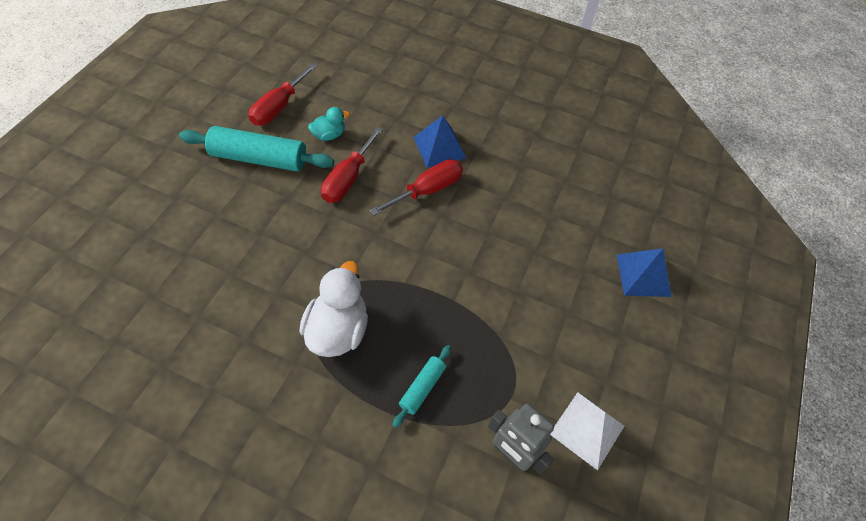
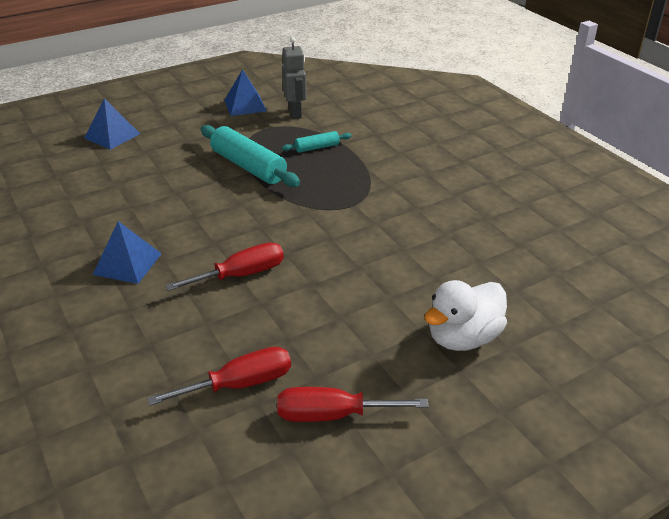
camera: 140 degrees left, 20 degrees down
turquoise rolling pin [179,126,334,172] -> turquoise rolling pin moved to [201,125,300,187]
white duck [299,261,368,357] -> white duck moved to [424,280,507,351]
turquoise duck [308,107,350,141] -> none
red screwdriver [370,159,463,216] -> red screwdriver moved to [277,387,429,422]
white pyramid [550,392,624,471] -> blue pyramid [224,69,267,116]

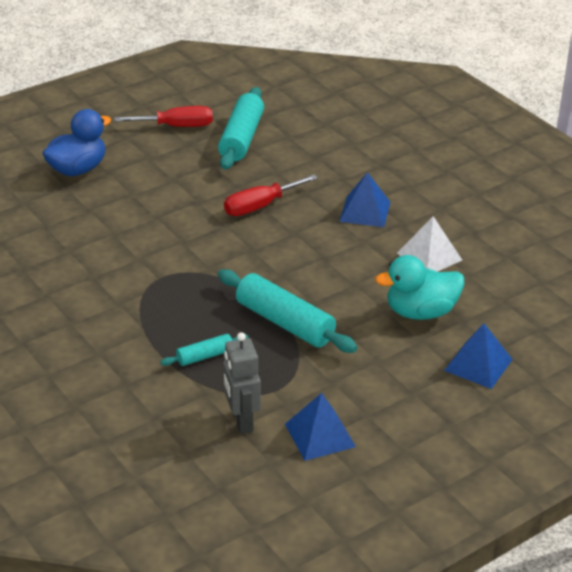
camera: 175 degrees right, 0 degrees up
red screwdriver [147,347,291,406] -> turquoise rolling pin [218,87,264,170]
white duck [424,280,507,351] -> blue duck [42,109,111,176]
none -> turquoise duck [375,255,464,320]
none -> white pyramid [397,216,462,272]

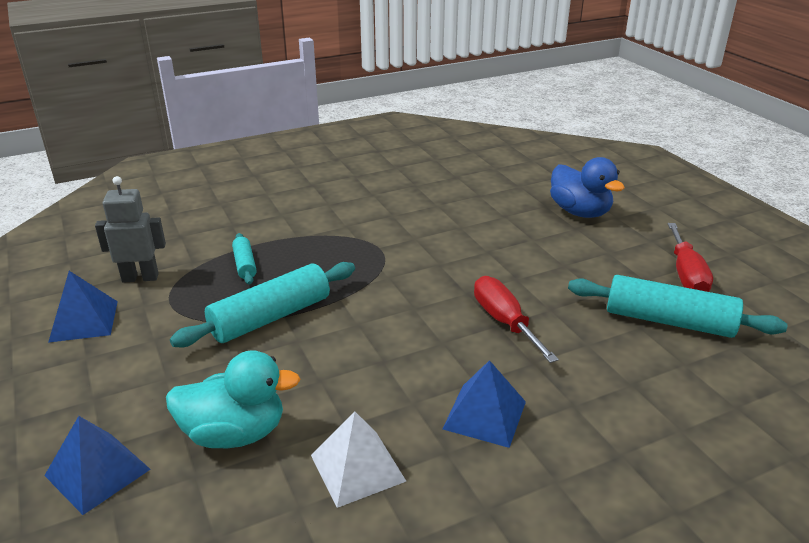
camera: 100 degrees right, 5 degrees down
turquoise duck [375,255,464,320] -> turquoise duck turned 90 degrees clockwise [166,350,301,448]

